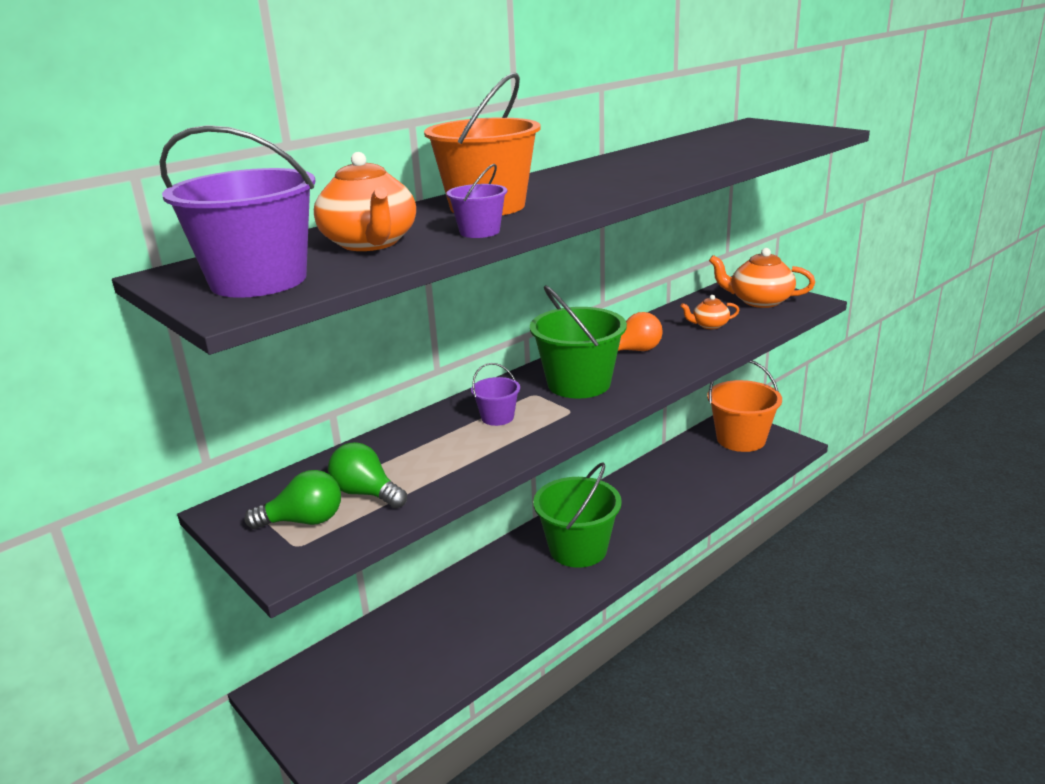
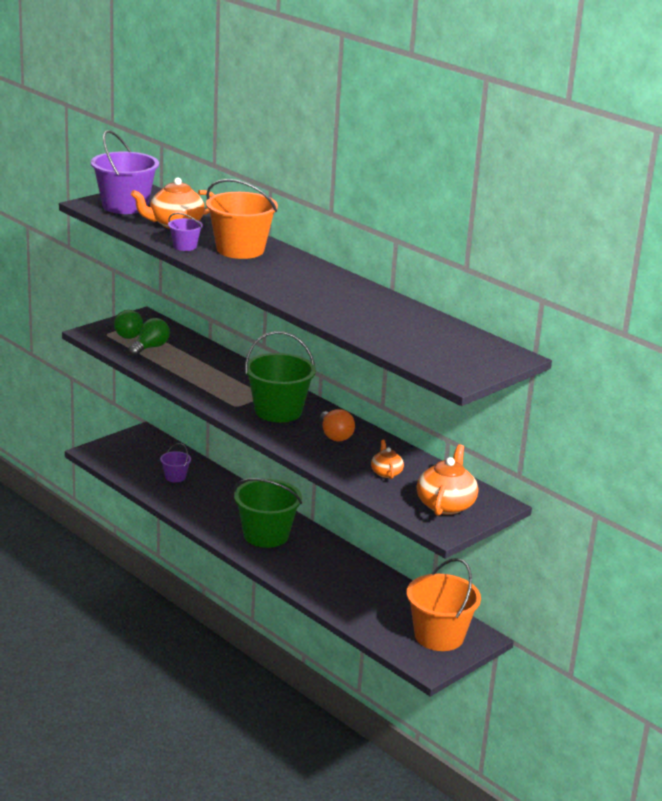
camera: 85 degrees right, 0 degrees up
purple bucket [471,363,520,426] -> purple bucket moved to [160,443,191,482]

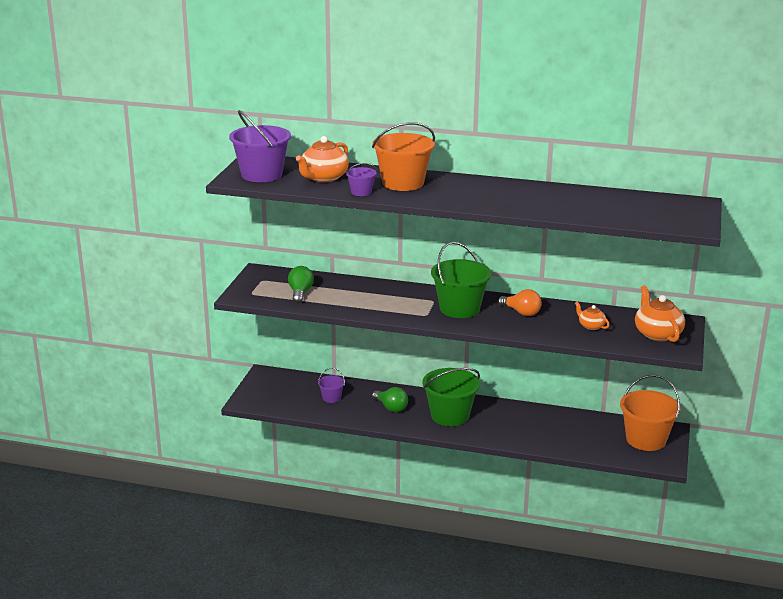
camera: 30 degrees left, 0 degrees up
green light bulb [114,310,143,339] -> green light bulb moved to [372,387,408,412]

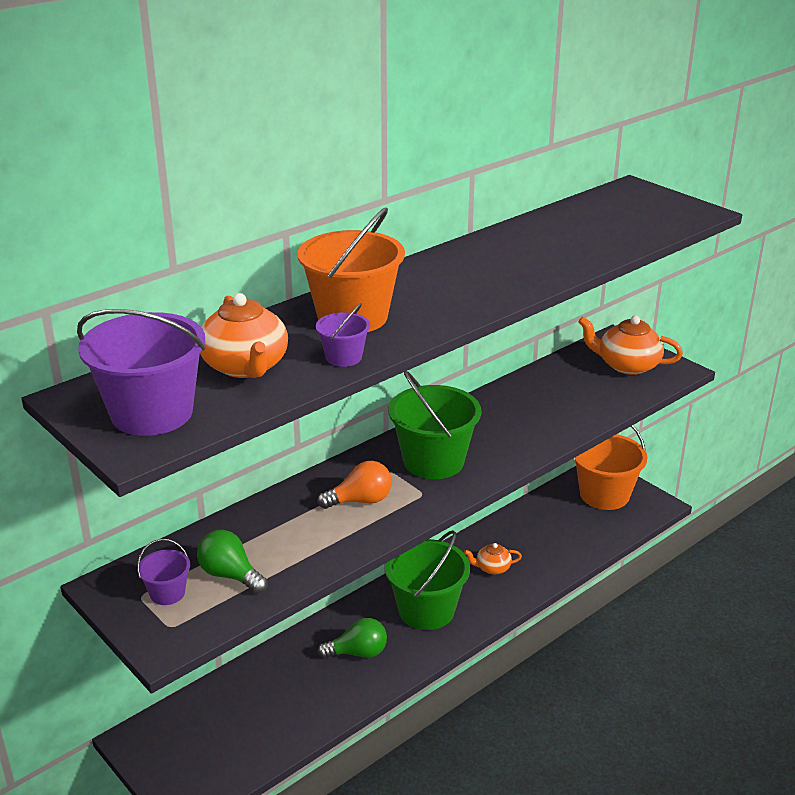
camera: 55 degrees left, 5 degrees up
purple bucket [318,368,345,403] -> purple bucket moved to [137,539,190,605]
orange light bulb [498,289,542,316] -> orange light bulb moved to [317,461,392,509]
orange teapot [575,302,610,330] -> orange teapot moved to [464,543,522,575]

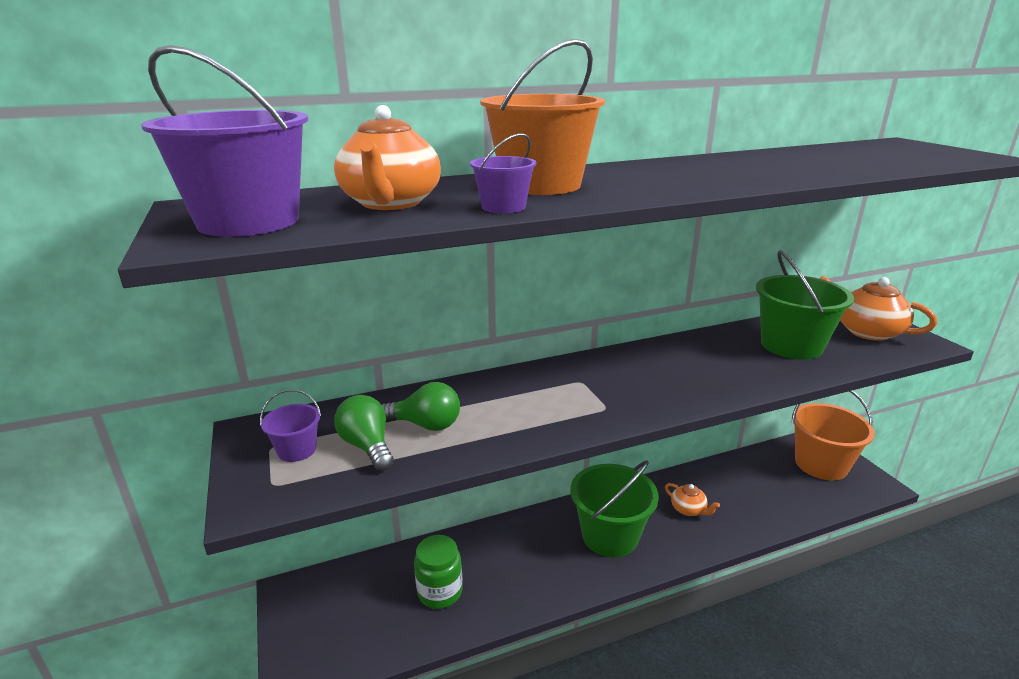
camera: 20 degrees right, 5 degrees down
orange light bulb [317,461,392,509] -> none
green light bulb [317,618,387,659] -> green light bulb moved to [382,382,460,431]
green bucket [389,371,481,479] -> green bucket moved to [756,250,854,360]
orange teapot [464,543,522,575] -> orange teapot turned 150 degrees counterclockwise [665,483,720,516]
none -> green jar [414,535,463,609]

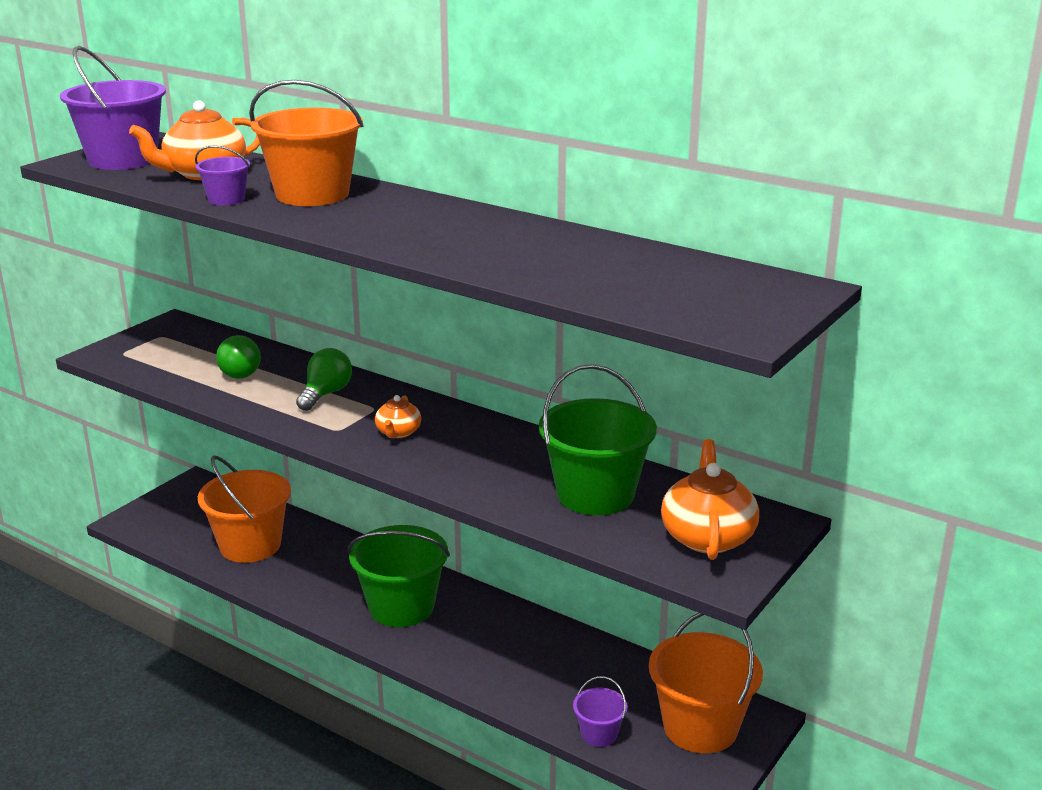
camera: 55 degrees right, 0 degrees up
purple bucket [260,389,321,462] -> purple bucket moved to [573,676,628,747]
green light bulb [334,395,394,471] -> green light bulb moved to [296,348,352,411]
green jar [414,535,463,609] -> orange bucket [198,456,291,563]
orange teapot [665,483,720,516] -> orange teapot moved to [375,395,421,438]

